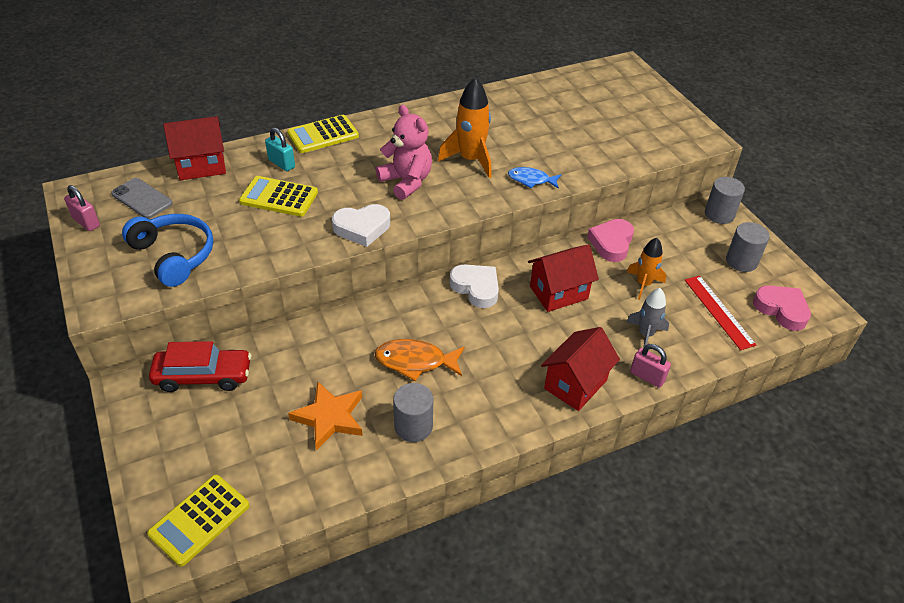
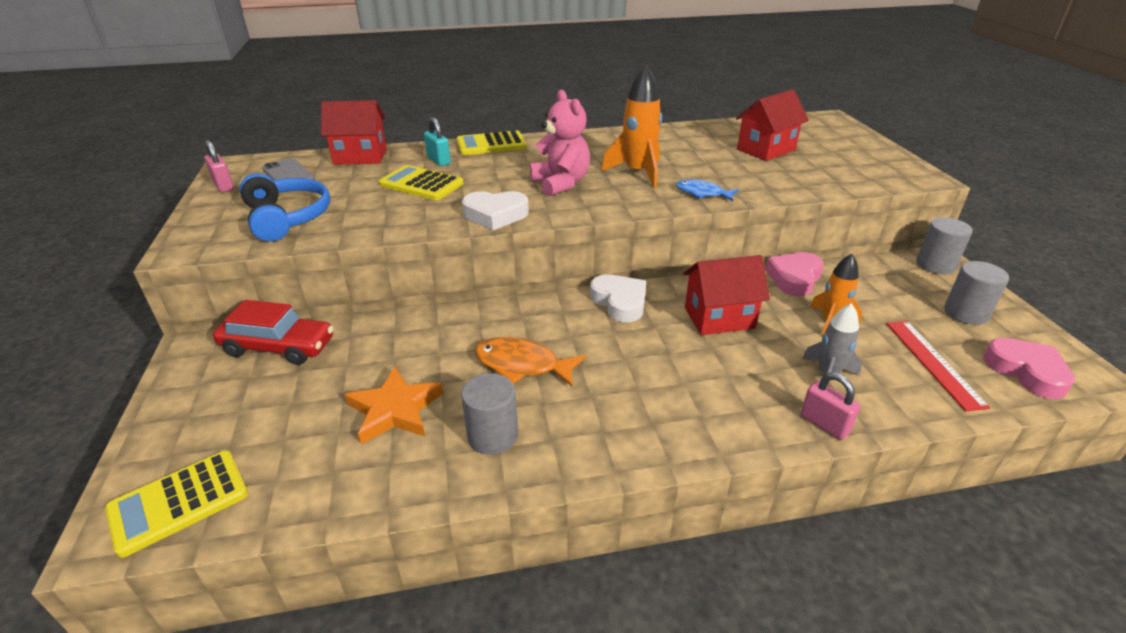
camera: 15 degrees right, 10 degrees down
red house [541,327,620,411] -> red house moved to [736,89,809,161]

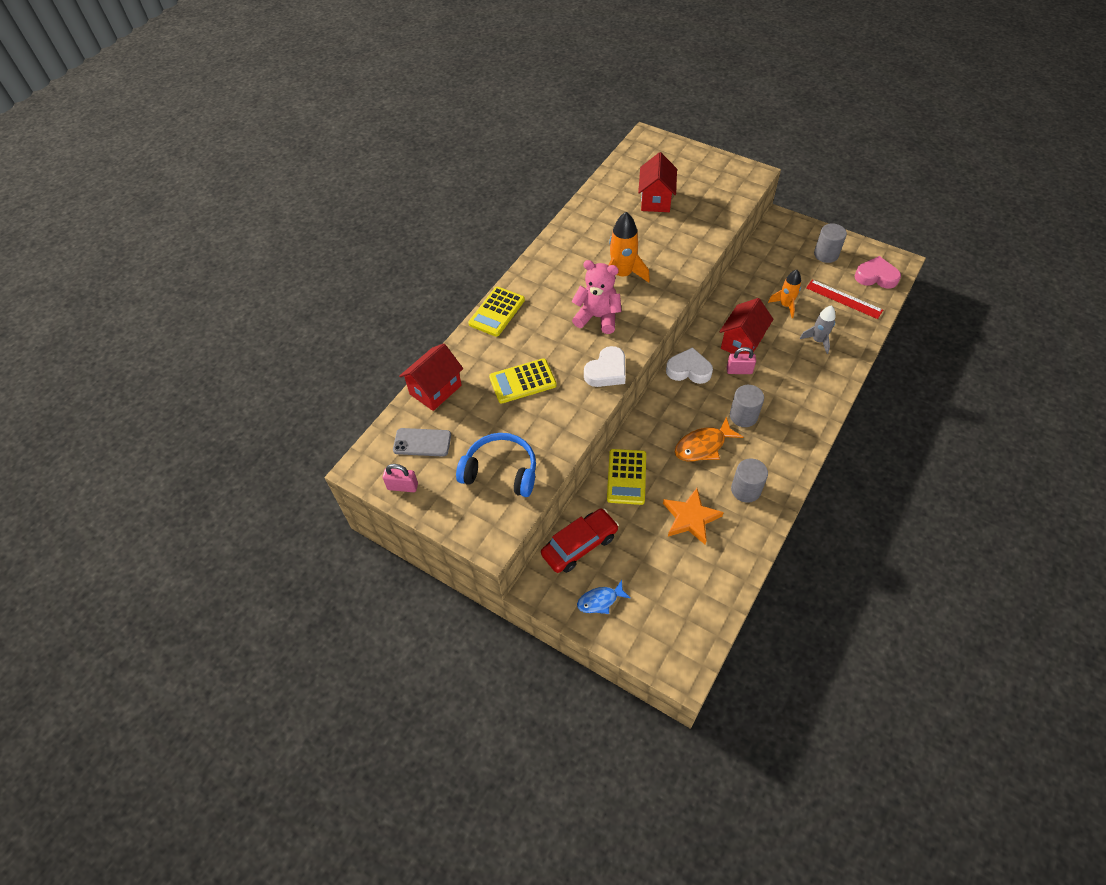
camera: 45 degrees left, 20 degrees up
yellow calculator [105,450,248,558] -> yellow calculator moved to [607,449,646,505]
turquoise padlock [424,117,451,166] -> none
blue fish [676,179,739,201] -> blue fish moved to [577,580,631,614]
pink heart [765,252,824,296] -> none
pink padlock [801,373,861,440] -> pink padlock moved to [727,347,756,374]
grey cylinder [916,217,973,274] -> grey cylinder moved to [730,385,764,427]

